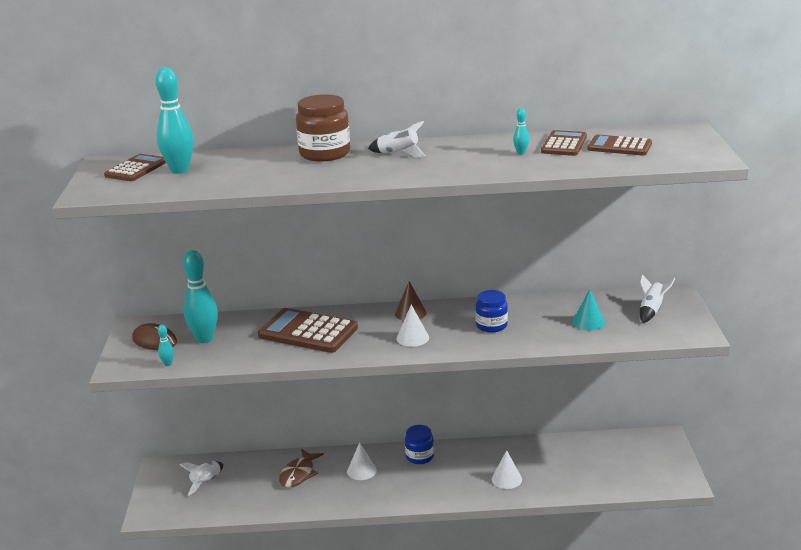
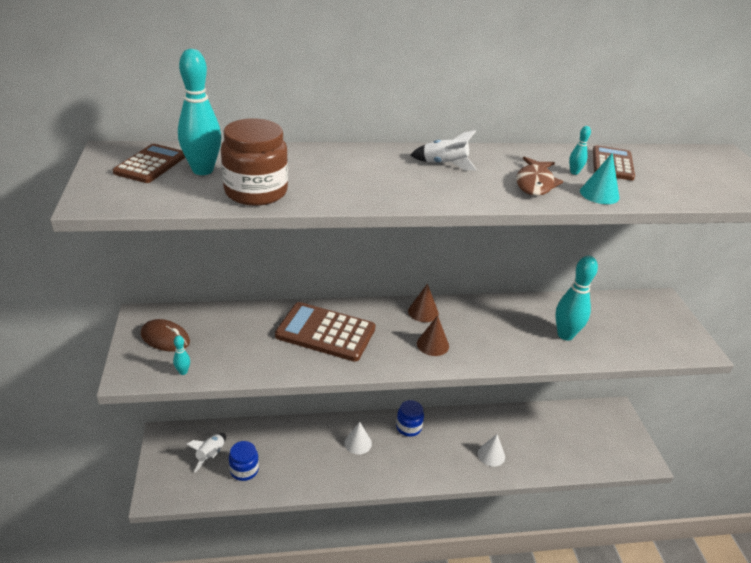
camera: 10 degrees left, 10 degrees up
turquoise bowling pin [183,250,218,343] -> turquoise bowling pin moved to [555,256,598,341]
brown fish [279,449,324,488] -> brown fish moved to [516,157,563,196]
brown jar [296,94,350,162] -> brown jar moved to [221,118,288,206]
white cone [397,305,429,347] -> brown cone [417,315,449,356]
blue jar [475,290,508,333] -> blue jar moved to [229,441,259,481]
turquoise cone [572,289,605,331] -> turquoise cone moved to [580,153,619,204]
brown calculator [587,135,652,156] -> none
white rocket [640,274,675,323] -> none

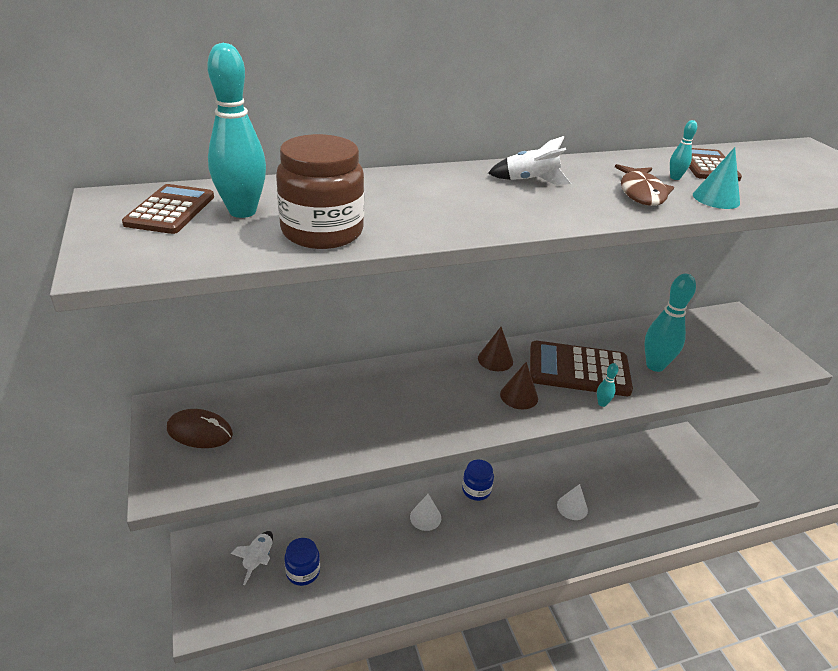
camera: 10 degrees left, 0 degrees up
turquoise bowling pin [173,335,190,375] -> turquoise bowling pin moved to [597,363,619,407]
brown calculator [275,302,375,362] -> brown calculator moved to [530,341,633,396]

